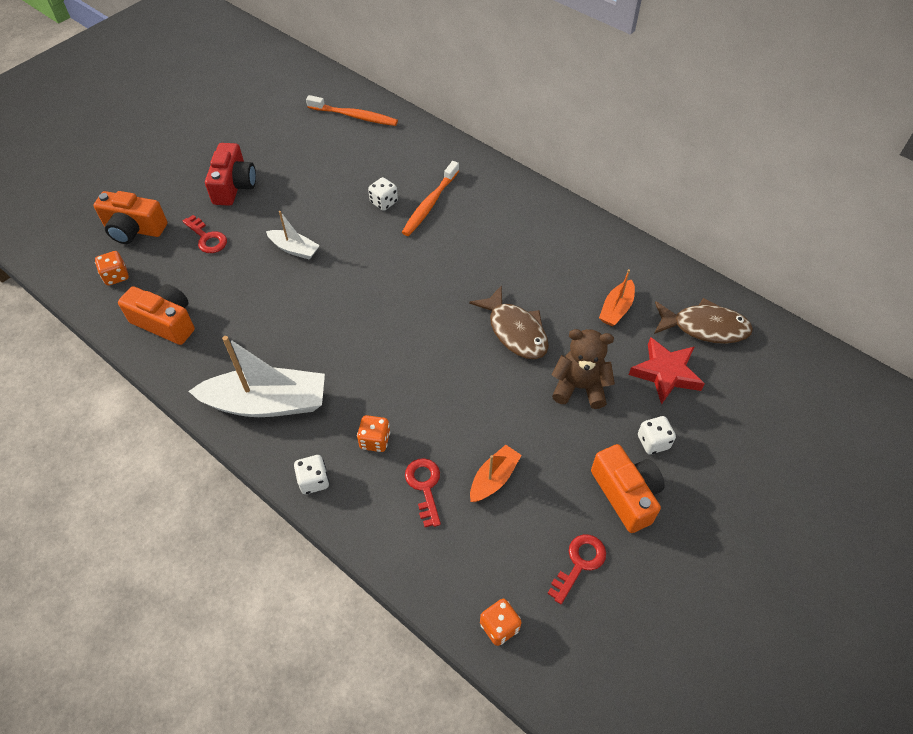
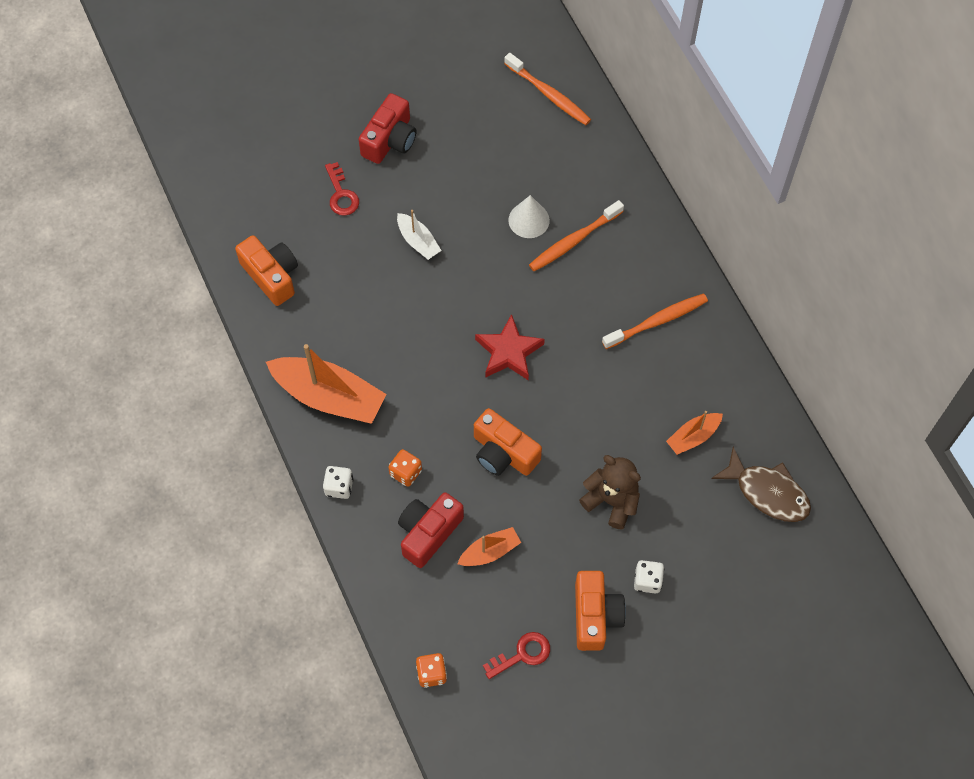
camera: 25 degrees right, 10 degrees up
orange camera [93,191,167,244] -> orange camera moved to [474,408,542,476]
orange dice [95,251,129,286] -> none
white boat [188,336,325,417] -> orange boat [266,344,387,424]
white dice [368,177,398,211] -> white cone [508,195,550,238]
red key [405,458,441,527] -> red camera [398,492,464,568]
brown fish [469,285,549,359] -> none
red star [629,337,705,405] -> red star moved to [475,314,545,380]
none -> orange toothbrush [602,294,708,349]

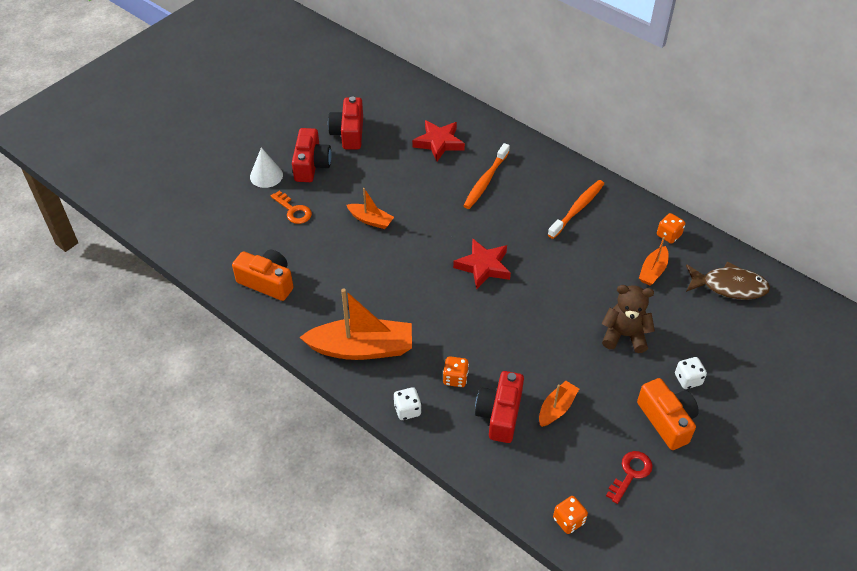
camera: 25 degrees left, 15 degrees down
red key [325,162,359,216] -> orange key [271,191,312,224]
white boat [397,210,442,260] -> orange boat [347,188,394,229]
orange camera [474,408,542,476] -> none
orange toothbrush [504,53,591,125] -> none
white cone [508,195,550,238] -> white cone moved to [250,147,283,188]
none -> red camera [328,97,363,149]
none -> red star [412,120,465,161]
none -> orange dice [657,213,685,243]

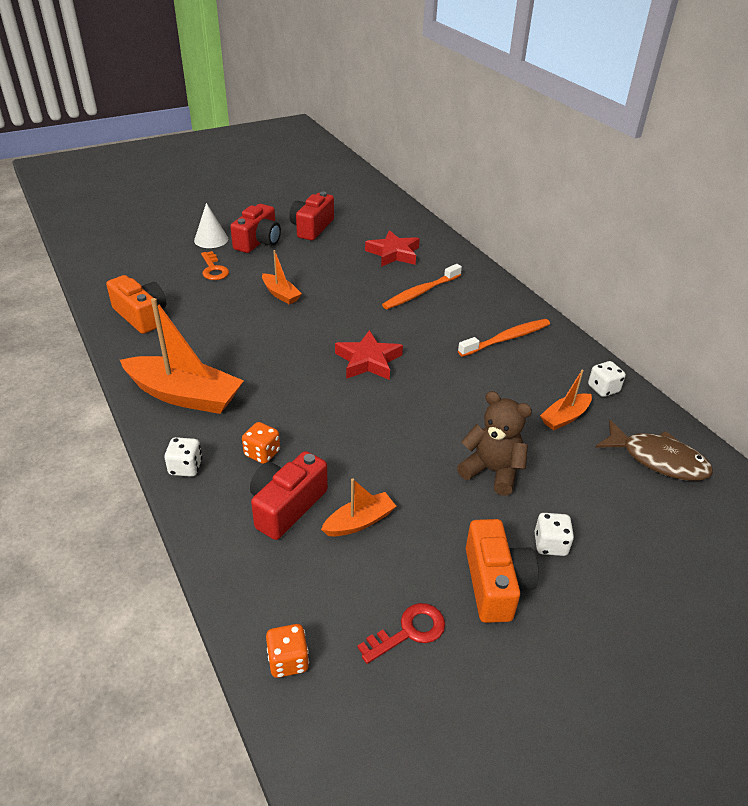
camera: 20 degrees right, 10 degrees down
orange dice [657,213,685,243] -> white dice [588,361,626,397]

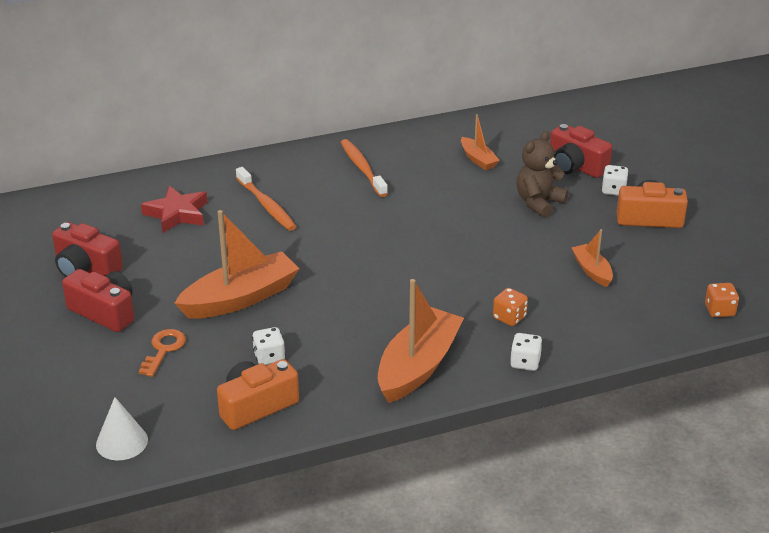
camera: 80 degrees left, 5 degrees down
white cone [194,203,228,248] -> white cone moved to [96,397,148,460]
orange key [201,251,229,280] -> orange key turned 60 degrees counterclockwise [139,329,186,377]
red camera [250,451,328,540] -> red camera moved to [550,124,612,178]
orange boat [262,250,302,304] -> orange boat [174,210,299,319], size x1.96
red star [335,330,403,380] -> none
red key [357,603,445,664] -> none
white dice [588,361,626,397] -> white dice moved to [252,327,285,365]
brown fish [595,420,713,481] -> none

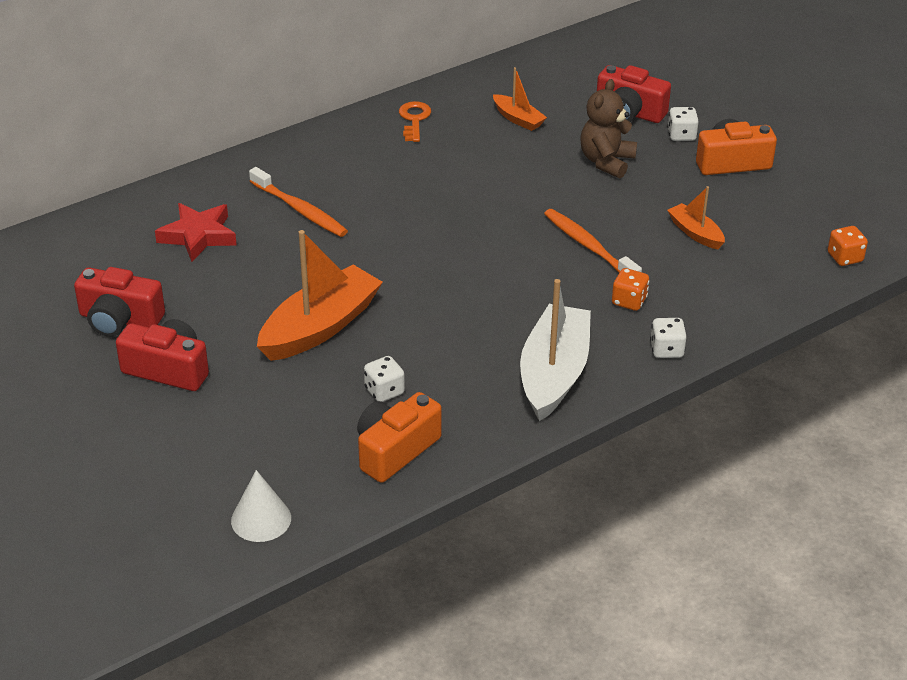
camera: 15 degrees left, 5 degrees up
orange key [139,329,186,377] -> orange key moved to [399,101,431,142]
orange toothbrush [340,139,388,197] -> orange toothbrush moved to [544,209,642,273]
orange boat [378,279,464,403] -> white boat [520,279,591,421]

